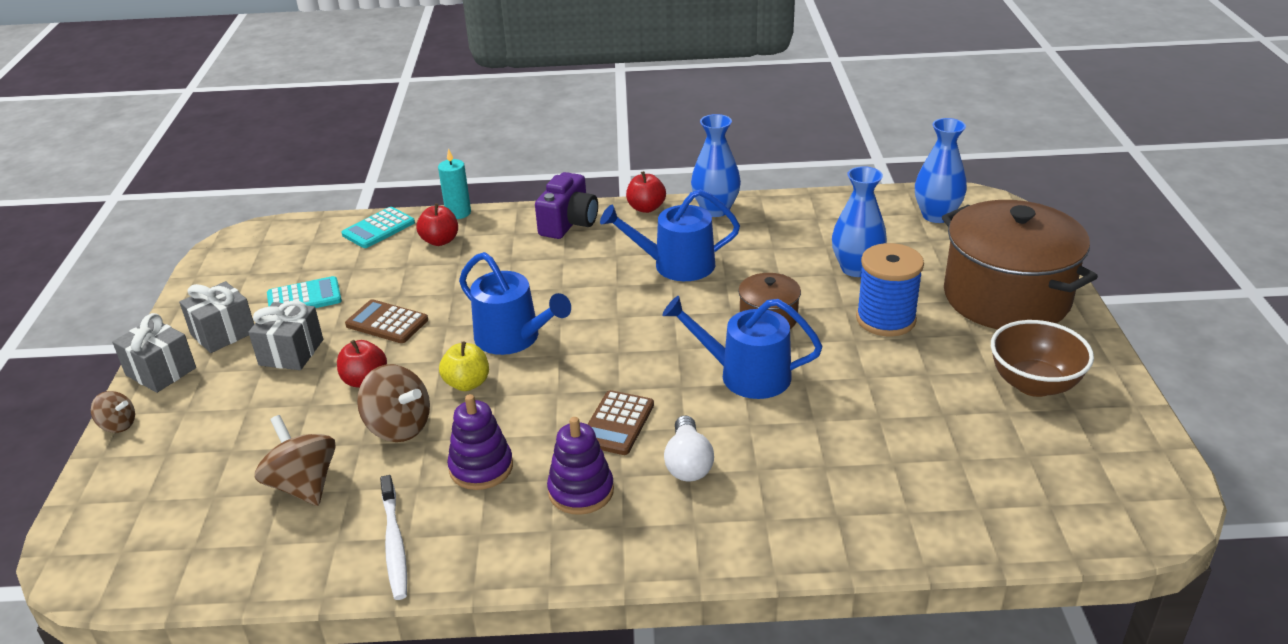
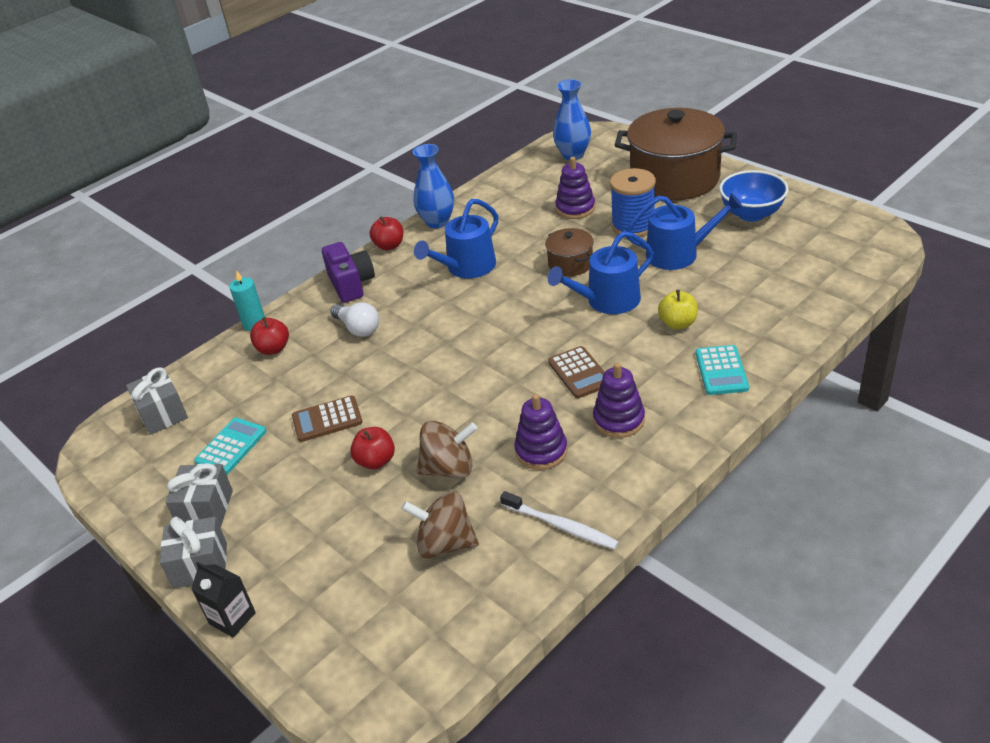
camera: 40 degrees left, 5 degrees up
brown spinning top [91,391,135,433] -> black carton [191,562,256,638]
grey gift [248,300,323,370] -> grey gift moved to [126,368,188,435]
turquoise calculator [341,207,415,248] -> turquoise calculator moved to [696,345,749,395]
yellow apple [439,342,489,391] -> yellow apple moved to [658,290,698,329]
blue watering can [459,252,571,355] -> blue watering can moved to [626,193,743,270]
white light bulb [664,415,714,482] -> white light bulb moved to [331,302,379,337]
blue vase [832,166,887,277] -> purple stacking toy [555,157,595,219]
brown bowl [991,320,1094,397] -> blue bowl [719,170,789,222]

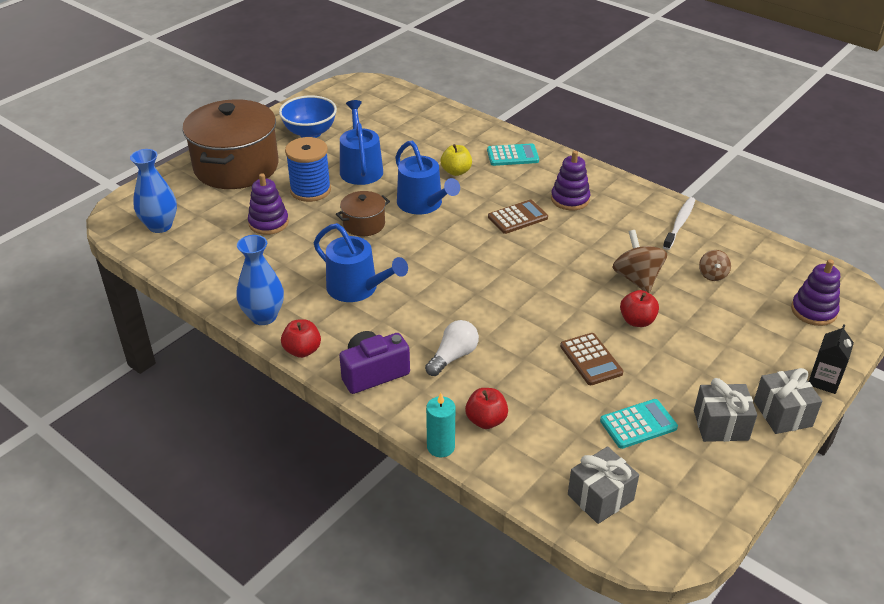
camera: 100 degrees left, 0 degrees up
turquoise calculator [194,418,266,474] -> turquoise calculator turned 135 degrees clockwise [600,399,678,449]
brown spinning top [401,491,479,559] -> brown spinning top [699,250,731,281], size x0.57
purple stacking toy [514,394,568,470] -> purple stacking toy moved to [791,259,840,326]

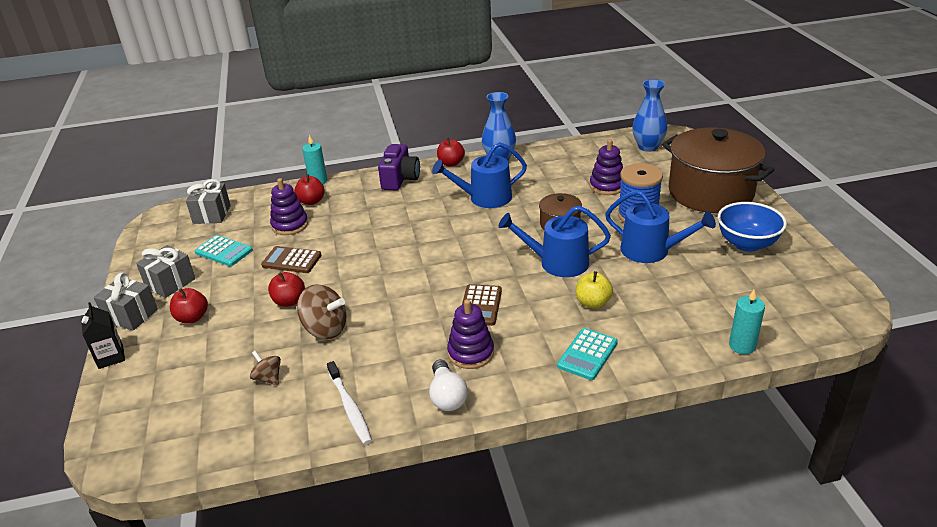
camera: 130 degrees right, 5 degrees down
white light bulb [425,320,479,376] -> white light bulb moved to [429,360,468,411]
turquoise calculator [600,399,678,449] -> turquoise calculator turned 75 degrees counterclockwise [195,235,253,266]
purple stacking toy [791,259,840,326] -> purple stacking toy moved to [270,178,308,235]
none -> red apple [170,288,208,323]
none -> turquoise candle [729,290,765,354]

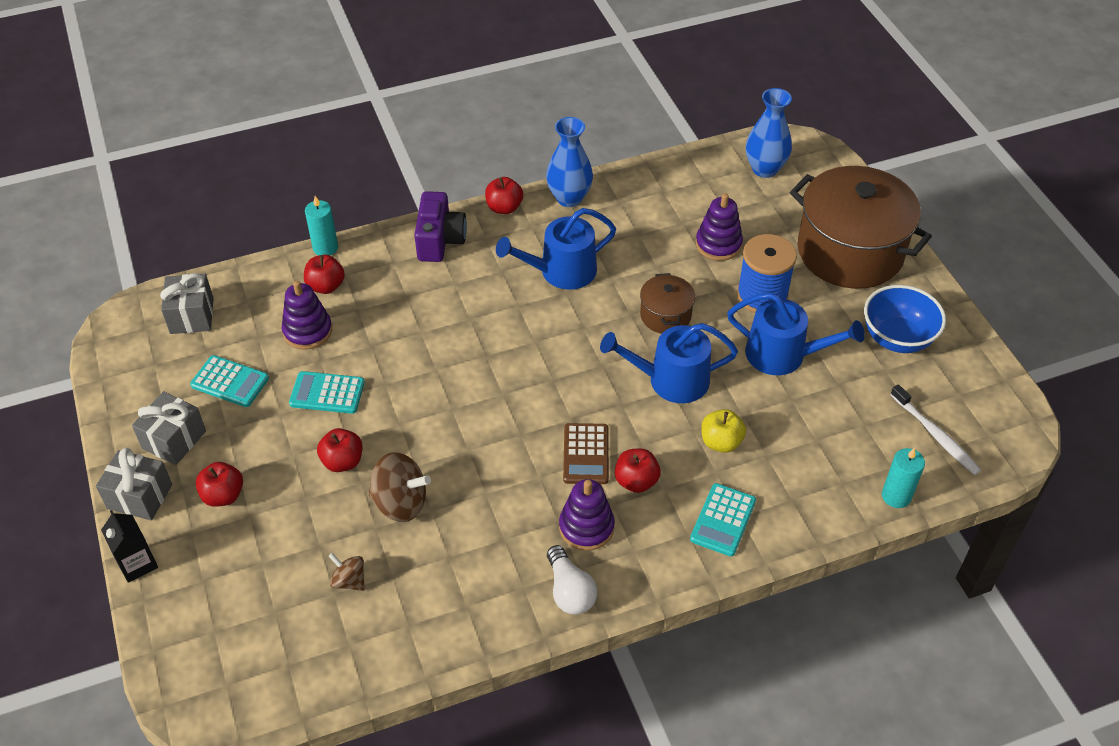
camera: 10 degrees left, 15 degrees up
brown calculator [261,246,321,273] -> turquoise calculator [289,371,365,414]
white toothbrush [327,361,372,445] -> white toothbrush moved to [890,384,981,475]
none -> red apple [615,449,661,493]

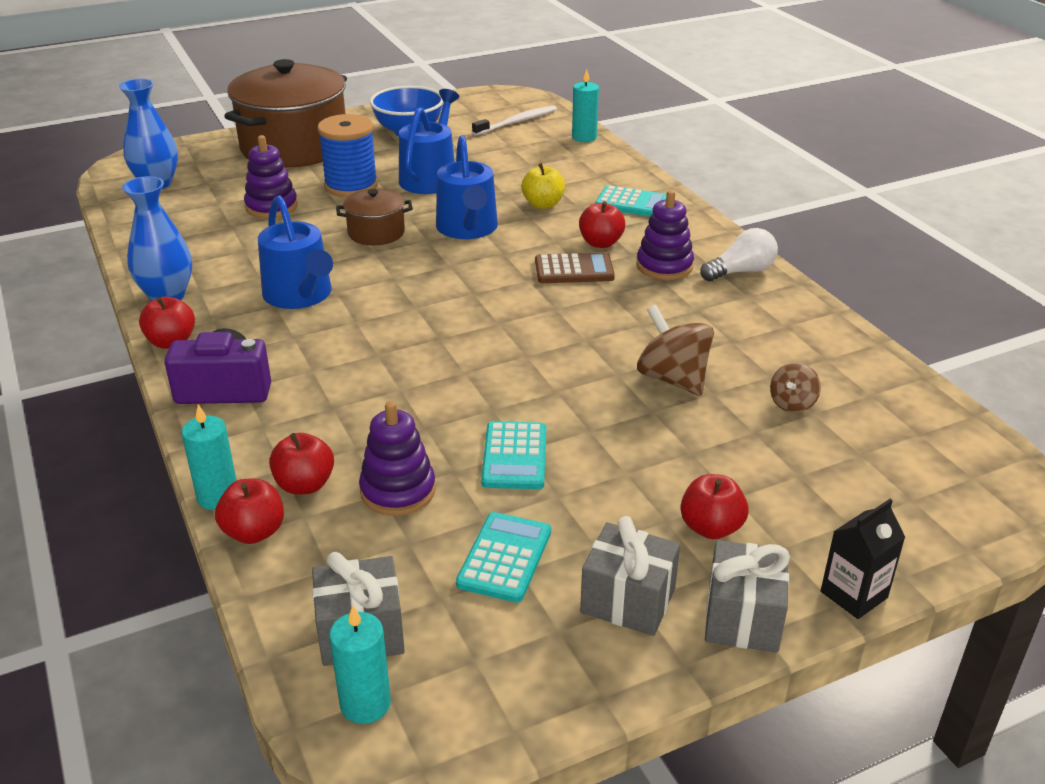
camera: 95 degrees left, 15 degrees down
red apple [317,428,363,472] -> red apple moved to [215,479,284,544]
brown spinning top [368,452,431,522] -> brown spinning top turned 45 degrees counterclockwise [637,305,714,396]
none -> turquoise candle [329,605,391,724]

